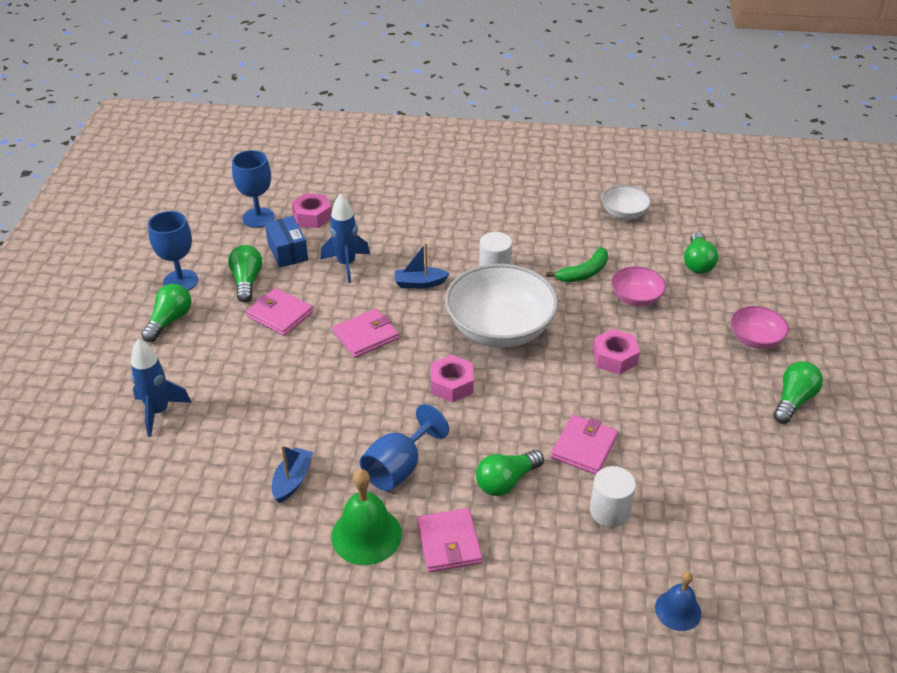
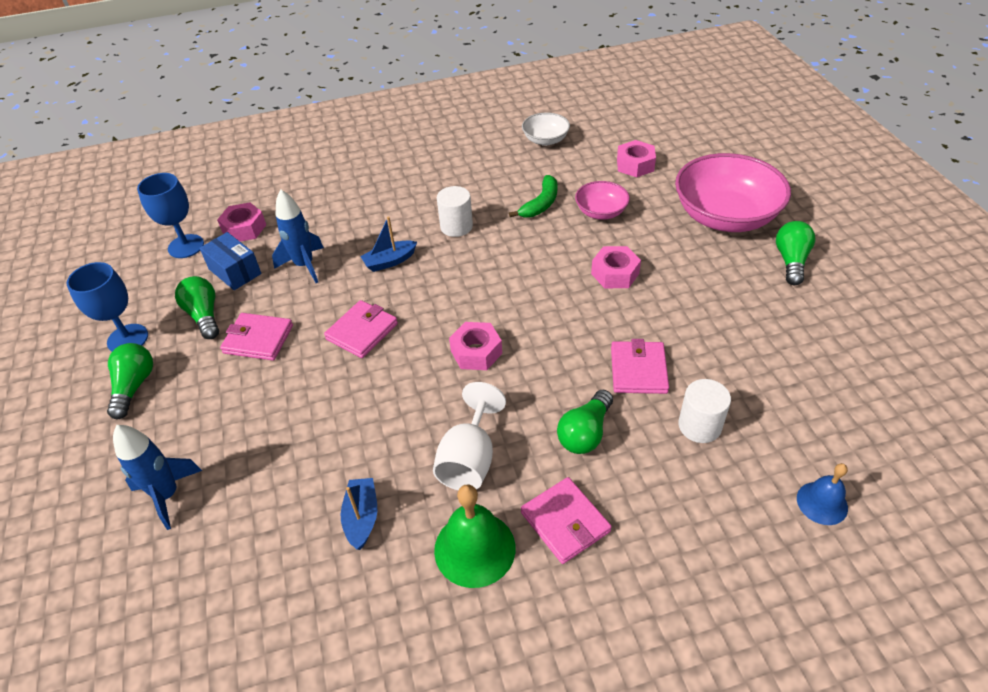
camera: 20 degrees left, 5 degrees up
blue goblet [360,404,449,491] -> white goblet [433,382,506,490]
white bowl [445,264,558,348] -> none
green light bulb [684,232,718,274] -> pink nut [617,140,656,177]
pink bowl [731,306,789,349] -> pink bowl [675,153,791,232], size x1.99

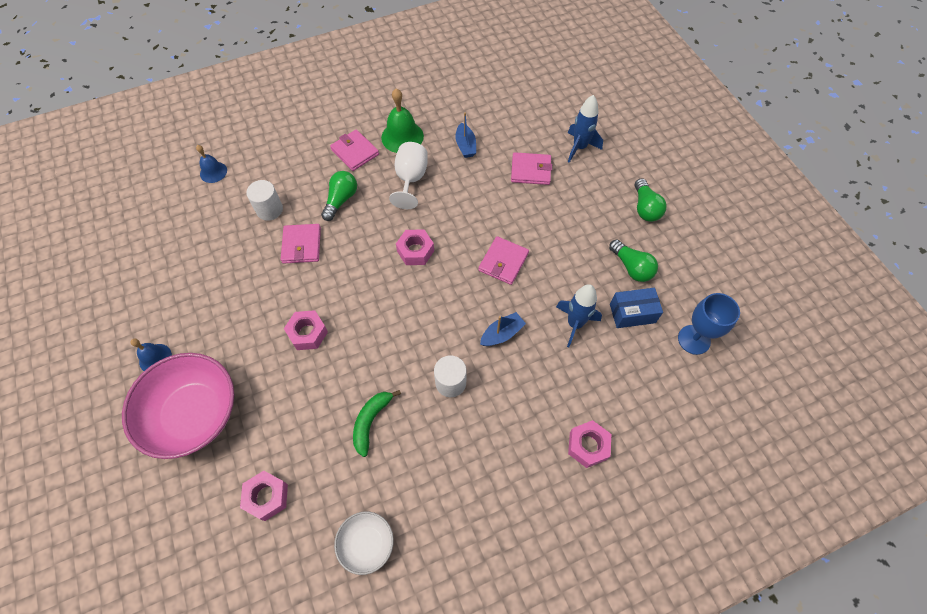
camera: 170 degrees right, 15 degrees up
blue goblet [67,262,148,352] -> none
blue box [199,232,261,290] -> blue box turned 45 degrees counterclockwise [610,288,663,328]
pink nut [217,202,266,242] -> pink nut moved to [568,420,611,468]
pink wallet [220,313,293,361] -> pink wallet moved to [511,152,552,185]
pink bowl [575,181,630,220] -> none
green light bulb [776,221,816,285] -> blue bell [130,339,172,371]

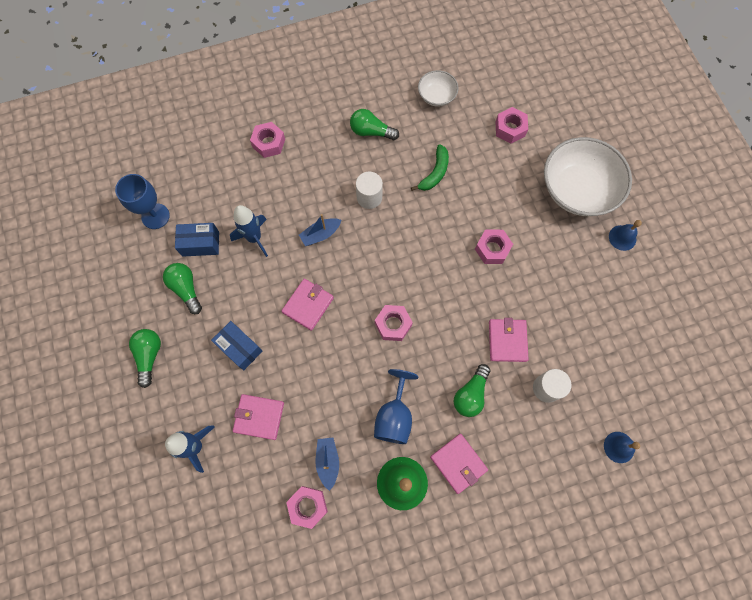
camera: 175 degrees left, 10 degrees up
pink bowl [122,353,234,459] -> white bowl [544,137,632,216]
white goblet [389,142,428,209] -> blue goblet [374,369,419,444]
none -> blue box [211,321,262,370]
none -> pink nut [286,486,328,529]
none -> green light bulb [350,109,399,140]

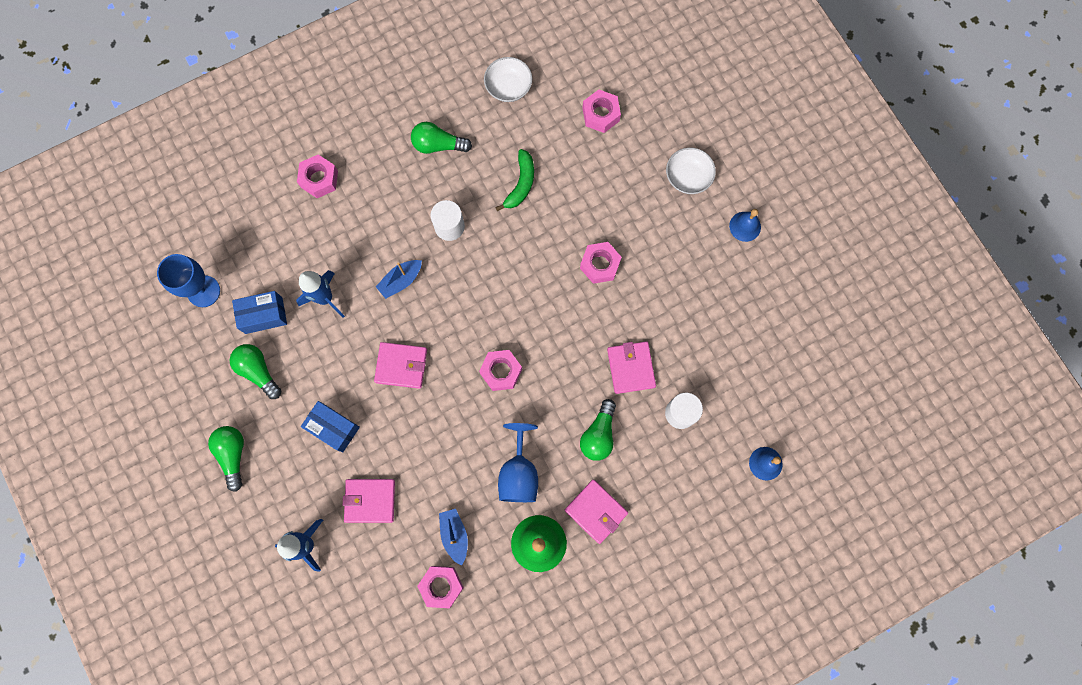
camera: 10 degrees left, 5 degrees up
pink wallet [281,279,334,331] -> pink wallet turned 75 degrees clockwise [374,342,427,389]
white bowl [544,137,632,216] -> white bowl [666,148,716,194], size x0.50

